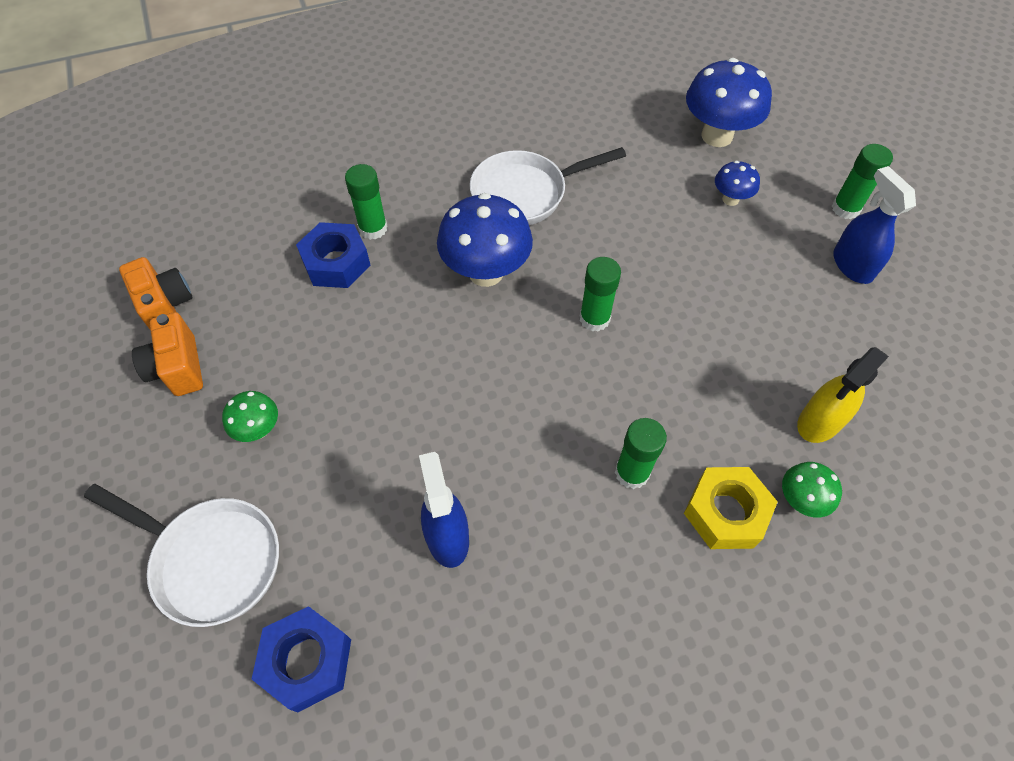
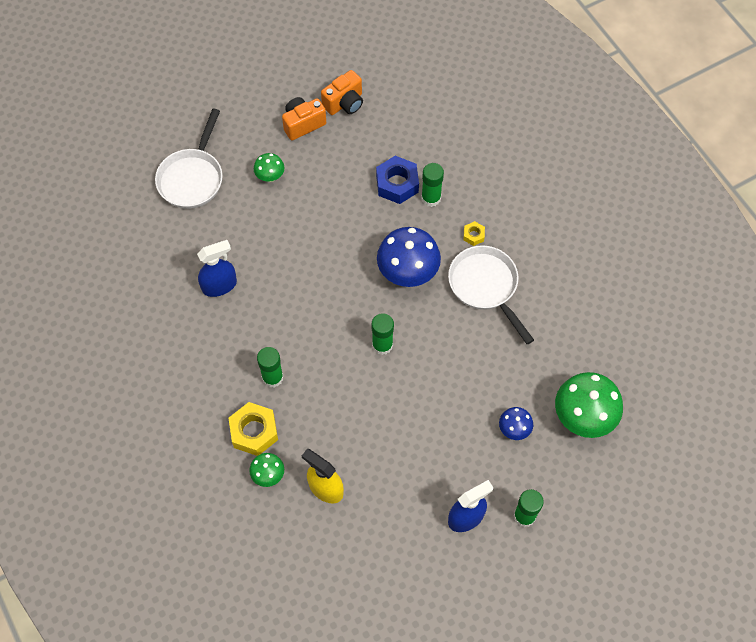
camera: 80 degrees right, 5 degrees up
blue nut [252,606,351,713] -> none
blue mushroom [686,58,772,147] -> green mushroom [555,372,623,438]
none -> yellow nut [463,221,485,246]

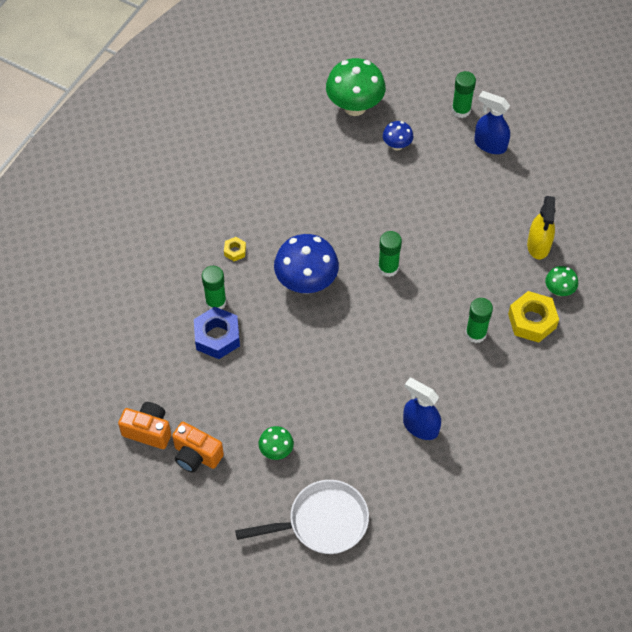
camera: 120 degrees left, 5 degrees down
white pan [448,245,534,344] -> none

